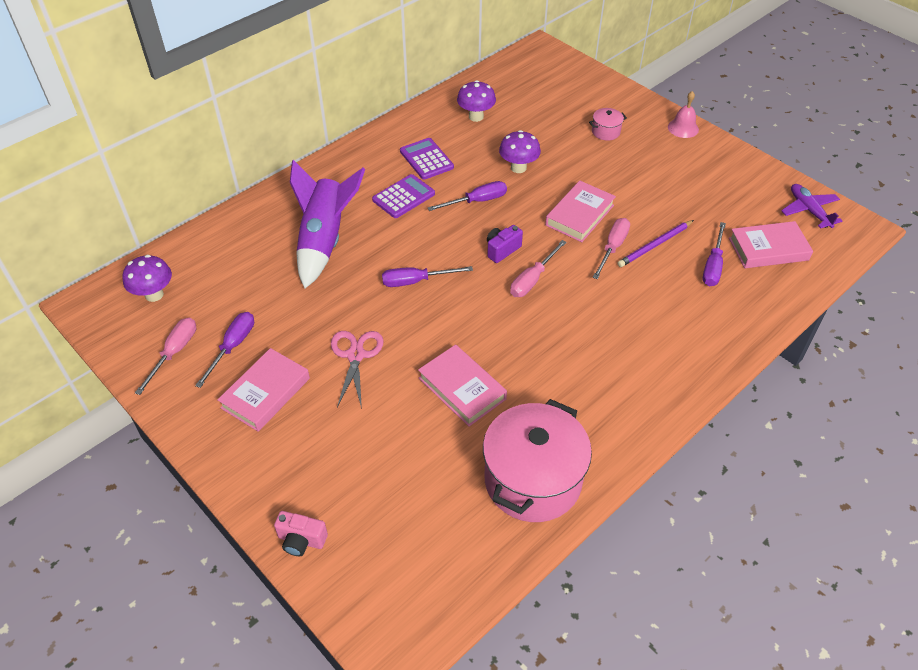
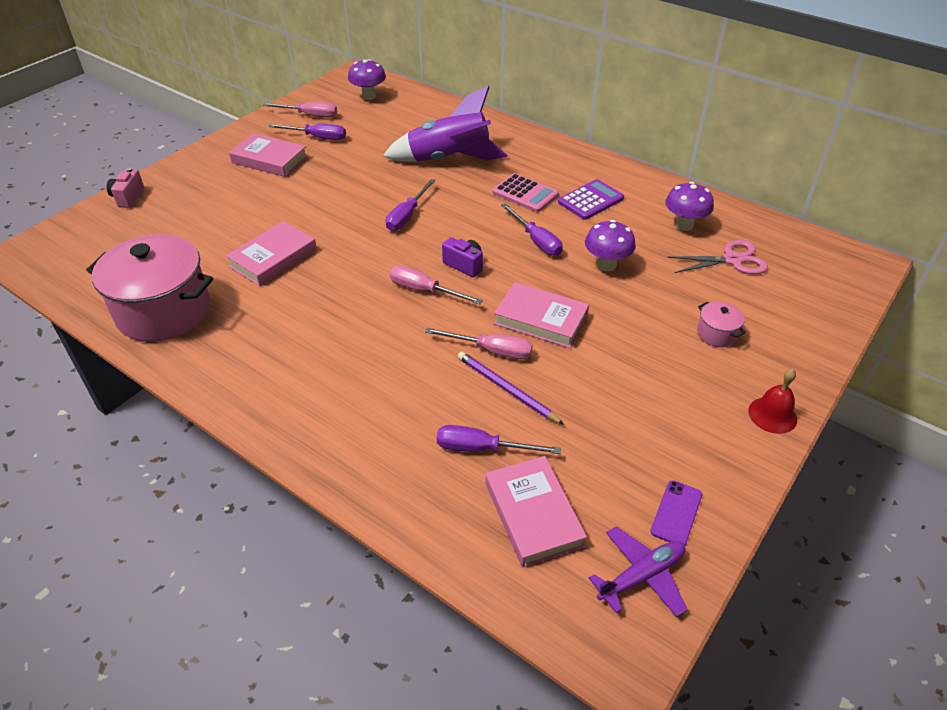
camera: 80 degrees right, 5 degrees down
pink scissors [331,331,384,409] -> pink scissors moved to [667,240,768,274]
purple calculator [372,174,435,218] -> pink calculator [493,173,559,212]
purple screwdriver [382,266,473,287] -> purple screwdriver turned 135 degrees counterclockwise [386,179,436,231]
pink bell [668,91,699,138] -> red bell [748,369,797,434]
none -> purple phone [650,480,702,545]

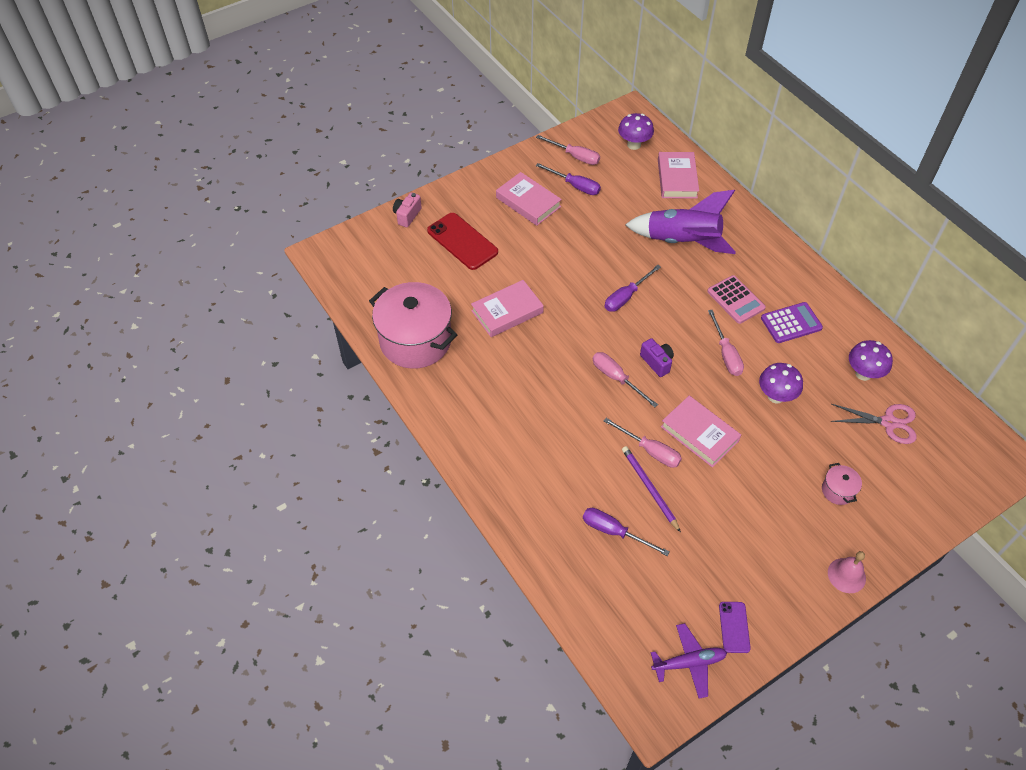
camera: 20 degrees right, 10 degrees up
pink book [486,456,587,568] -> pink book moved to [658,152,699,199]
purple screwdriver [501,203,563,256] -> pink screwdriver [708,310,744,376]
purple phone [650,480,702,545] -> purple phone turned 45 degrees counterclockwise [719,602,751,653]
red bell [748,369,797,434] -> pink bell [828,551,866,593]
none -> red phone [427,213,498,270]

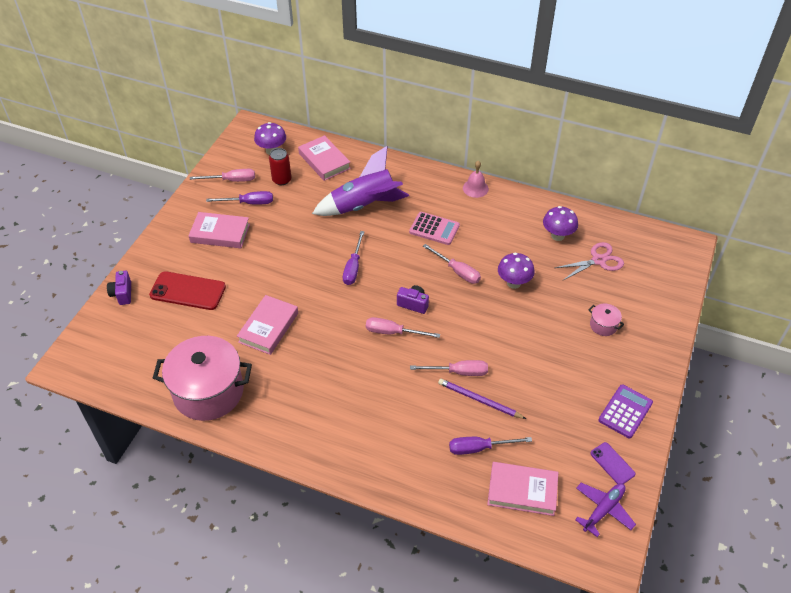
camera: 35 degrees left, 5 degrees down
pink camera [393,192,422,227] -> purple camera [107,271,131,305]
pink book [661,396,741,467] -> pink book moved to [487,462,558,516]
purple calculator [761,302,823,343] -> purple calculator moved to [598,384,653,438]
pink bell [828,551,866,593] -> pink bell moved to [463,161,489,198]
none -> red can [269,148,291,185]

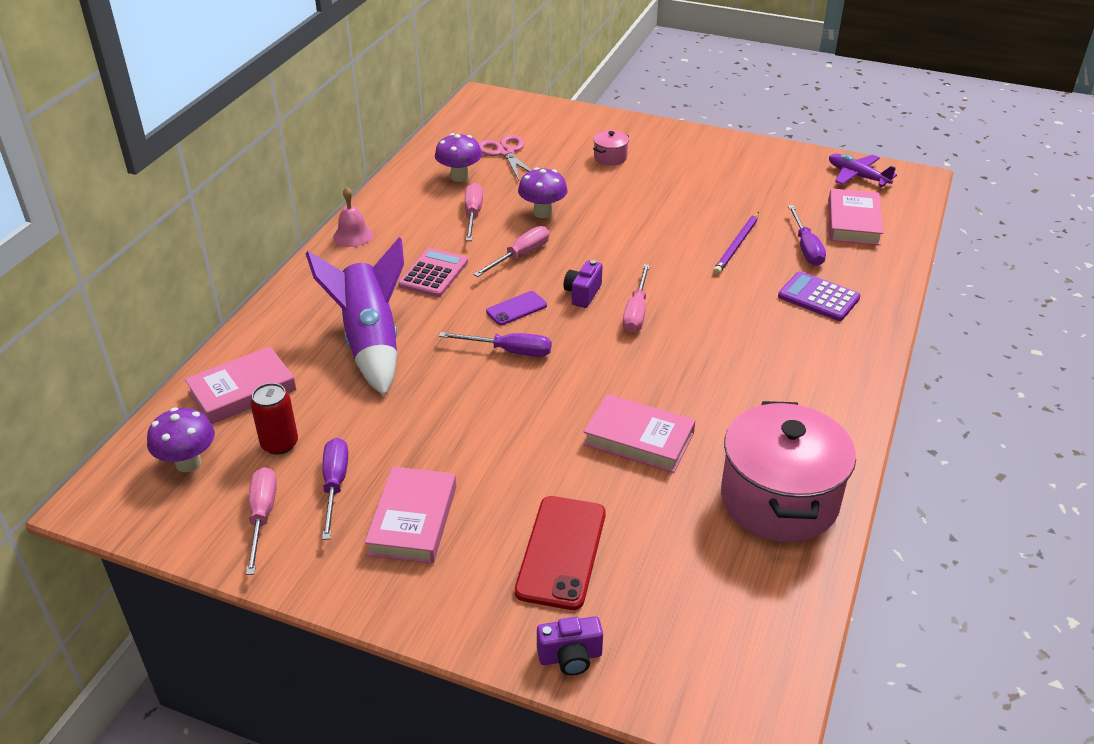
camera: 90 degrees left, 10 degrees down
pink screwdriver [410,360,488,376] -> pink screwdriver moved to [465,183,483,241]
purple phone [590,442,635,484] -> purple phone moved to [486,291,547,325]
purple calculator [598,384,653,438] -> purple calculator moved to [778,271,860,321]

